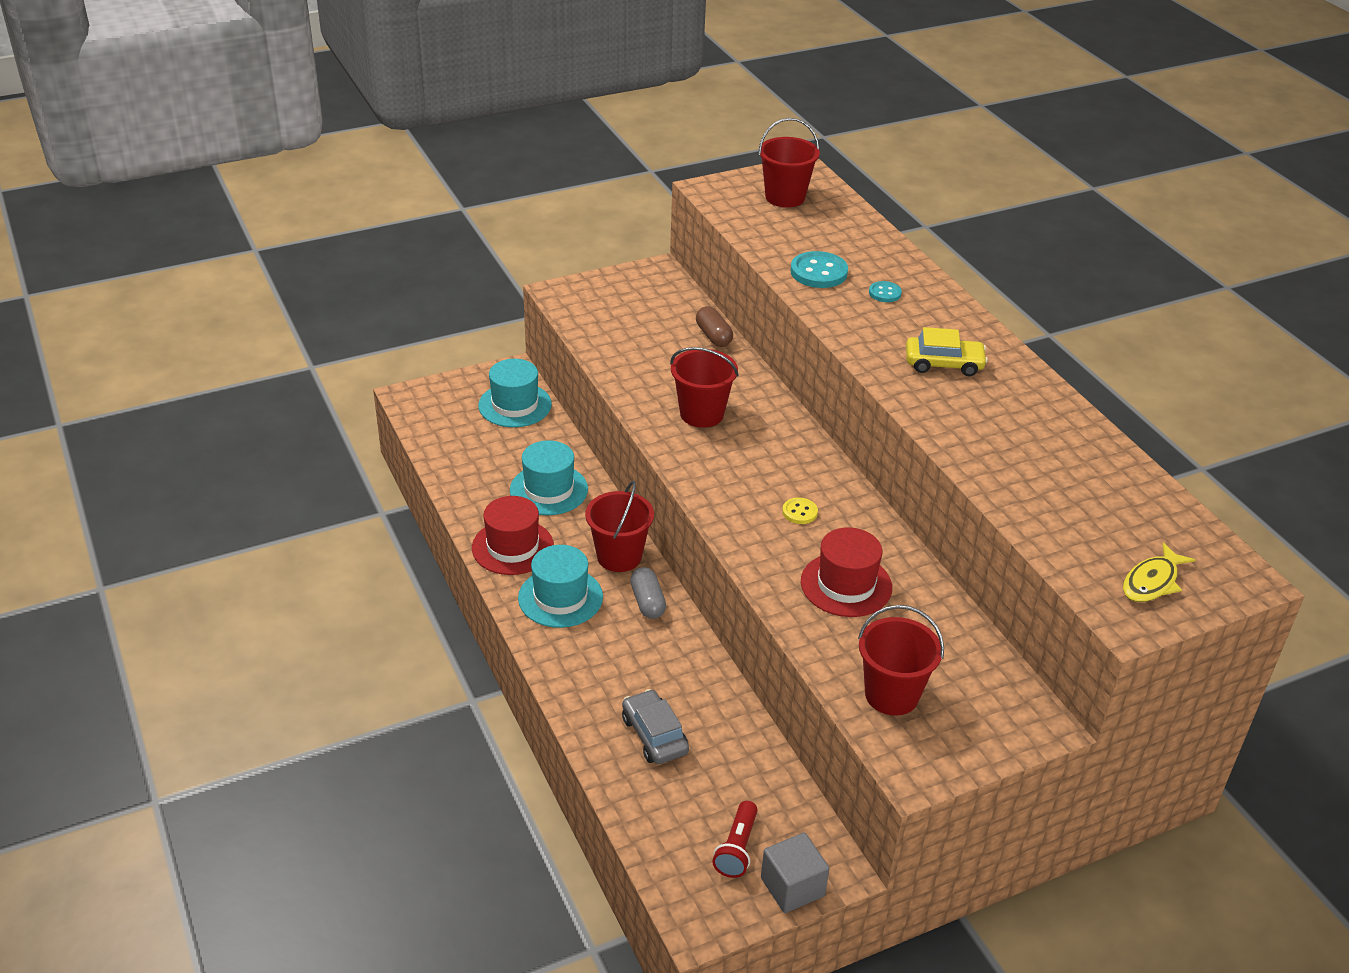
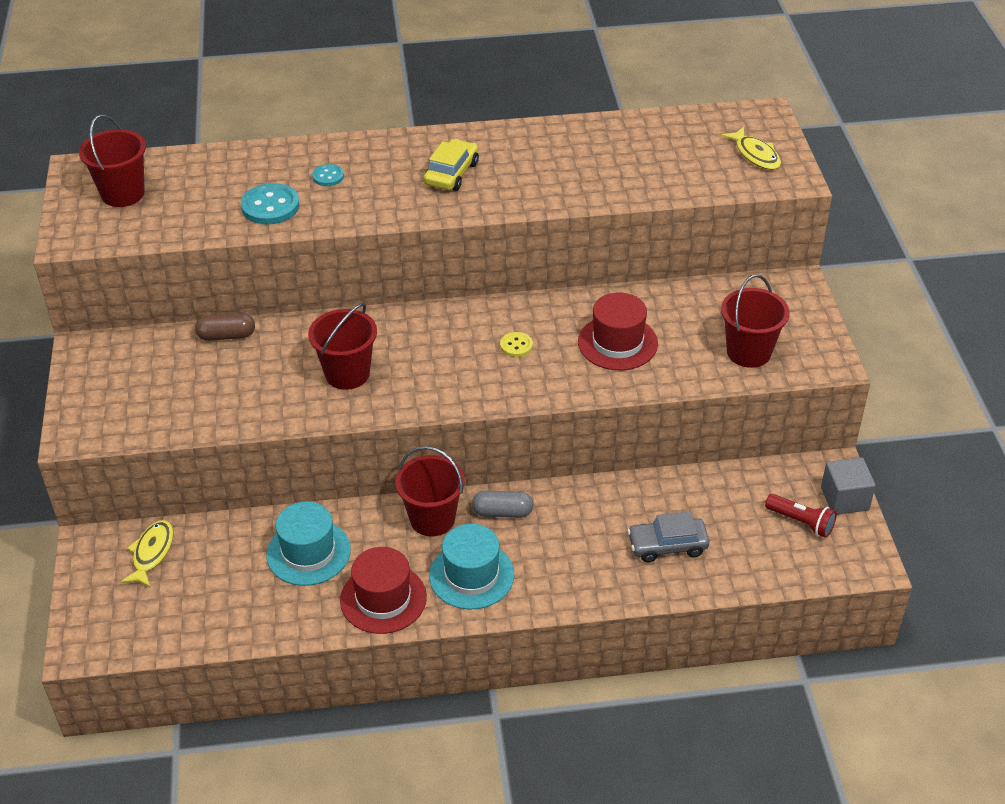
camera: 70 degrees left, 5 degrees up
turquoise hat [478,359,552,427] -> yellow fish [121,520,174,588]

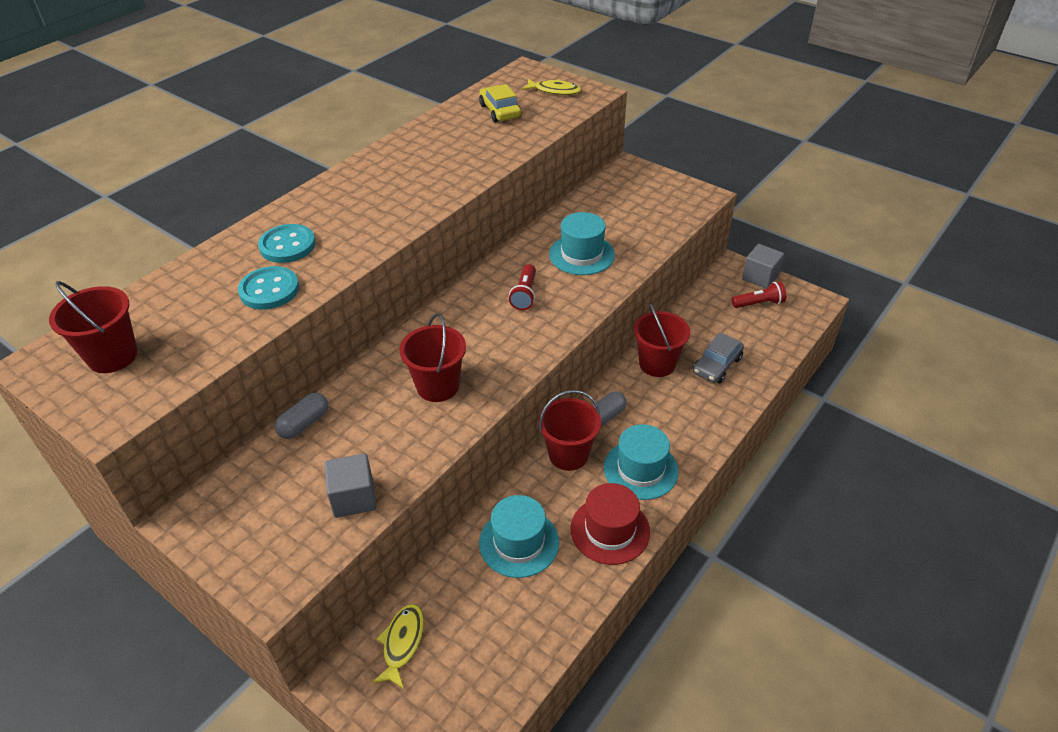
camera: 45 degrees left, 0 degrees up
yellow fish [121,520,174,588] -> yellow fish turned 45 degrees clockwise [372,604,424,689]
brown capsule [195,313,255,341] -> grey capsule [275,393,328,439]
turquoise button [312,164,344,186] -> turquoise button [258,224,316,263], size x1.79
yellow car [424,139,479,191] -> yellow car moved to [479,84,521,123]
yellow button [500,332,533,357] -> red flashlight [509,264,536,310]
red hat [578,293,658,370] -> turquoise hat [549,212,615,275]
red bucket [721,274,790,368] -> red bucket moved to [634,303,690,377]
none -> grey cube [324,453,377,518]

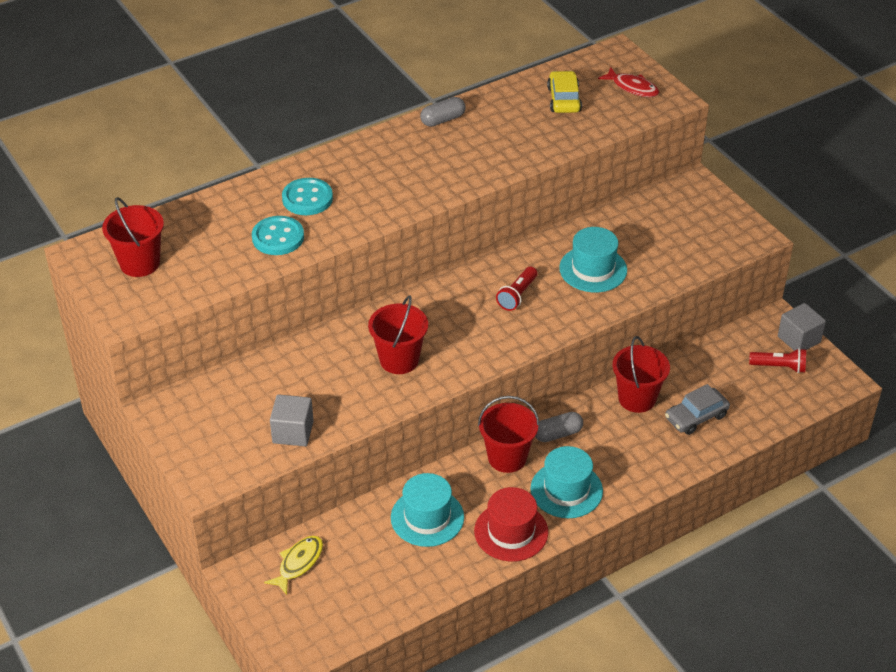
camera: 20 degrees right, 0 degrees up
grey capsule [275,393,328,439] -> grey capsule moved to [420,97,466,127]
yellow fish [522,79,581,95] -> red fish [598,67,659,97]

